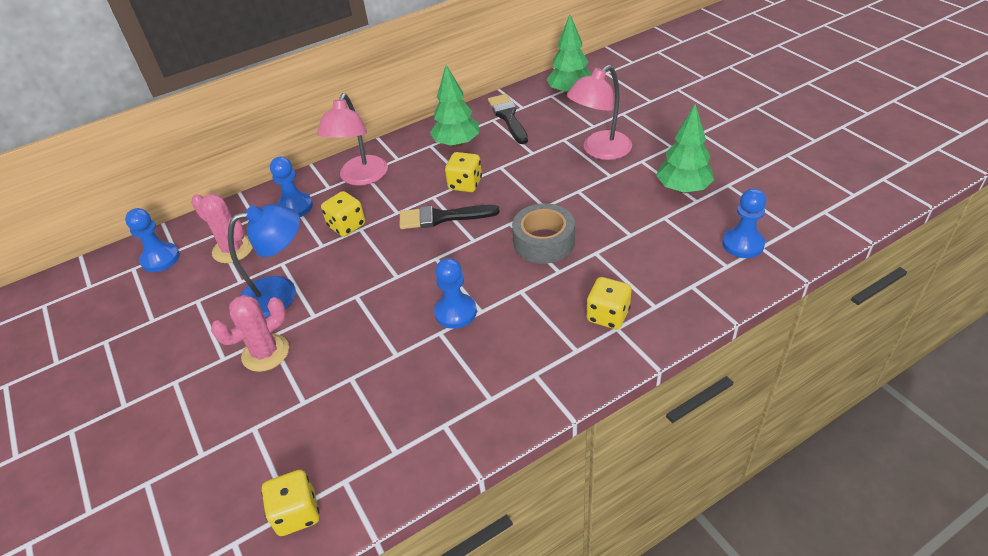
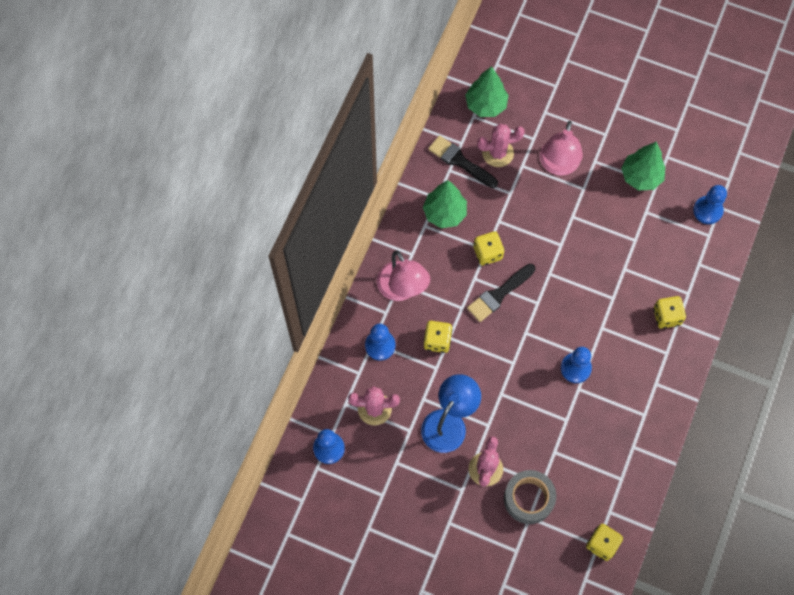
camera: 40 degrees left, 25 degrees up
grey tape [512,203,575,264] -> grey tape moved to [504,470,556,524]
none -> pink cactus [477,124,525,167]

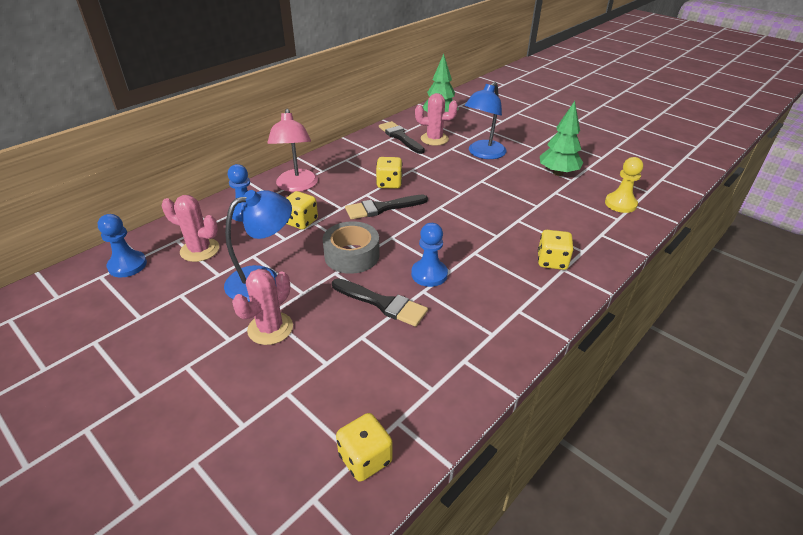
camera: 20 degrees right, 30 degrees down
green tree [423,180,467,228] -> none
grey tape [504,470,556,524] -> grey tape moved to [323,221,380,274]
pink lamp [540,121,583,176] -> blue lamp [465,82,507,159]
blue pawn [693,185,727,224] -> yellow pawn [605,157,643,213]
none -> black brush [332,278,428,327]

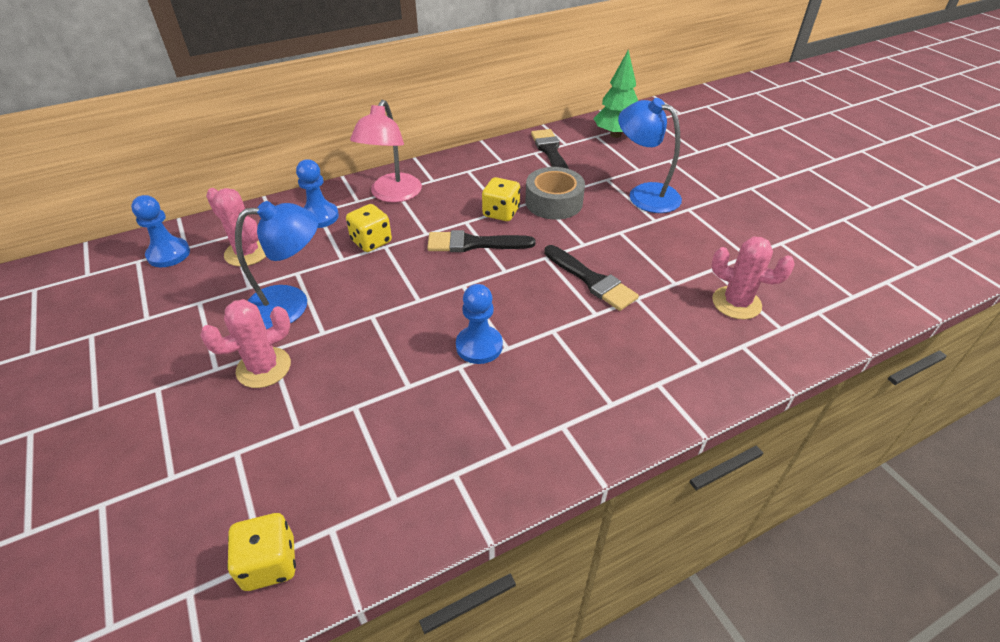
camera: 20 degrees right, 5 degrees up
grey tape [323,221,380,274] -> grey tape moved to [525,167,585,220]
black brush [332,278,428,327] -> black brush moved to [544,245,639,311]
pink cactus [415,93,458,146] -> pink cactus moved to [711,236,795,319]
blue lamp [465,82,507,159] -> blue lamp turned 75 degrees clockwise [618,98,682,213]
yellow dice [538,230,574,270] -> none
green tree [540,101,583,176] -> none
yellow pawn [605,157,643,213] -> none

